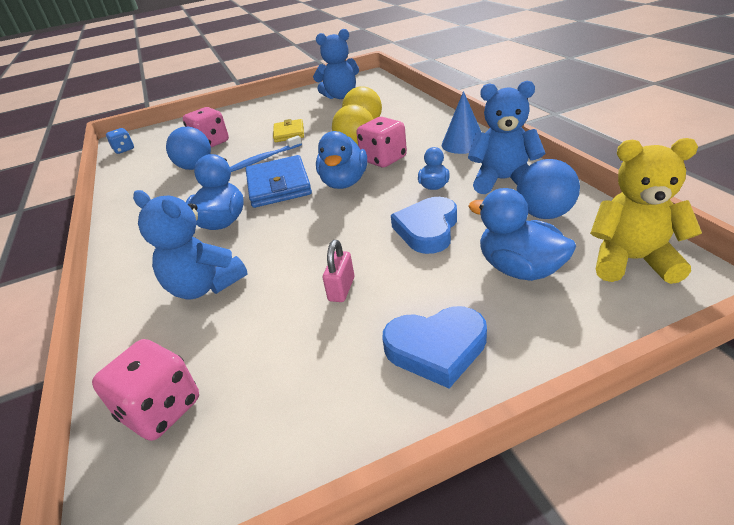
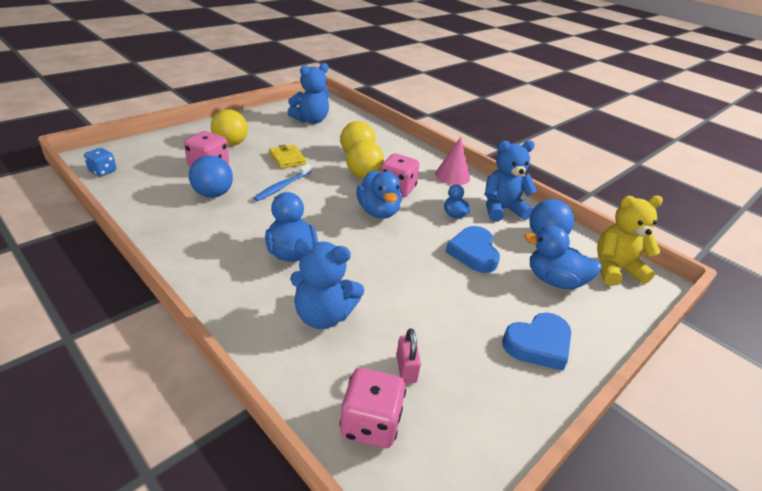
camera: 30 degrees left, 0 degrees up
blue wallet [246,155,312,208] -> none
pink padlock [323,240,354,302] -> pink padlock moved to [396,328,421,383]
blue cone [442,91,481,154] -> pink cone [435,137,470,185]
none -> yellow ball [211,109,248,146]

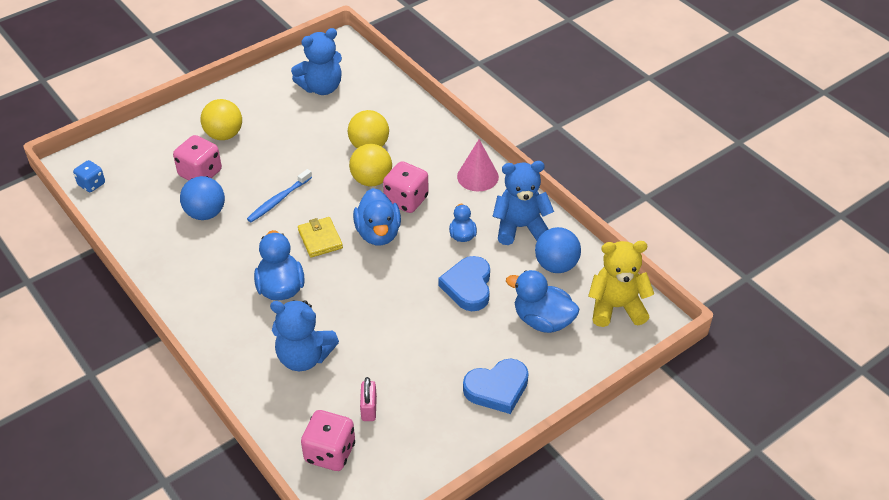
camera: 10 degrees right, 10 degrees up
yellow wallet [269,145,307,168] -> yellow wallet moved to [298,217,343,258]

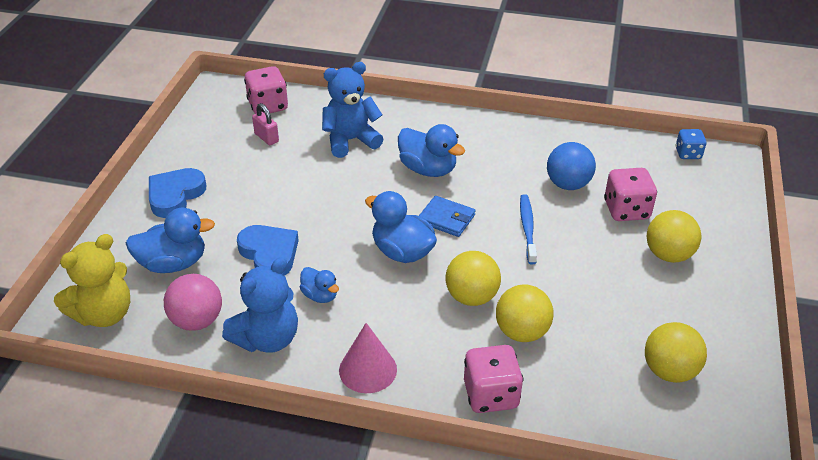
camera: 140 degrees right, 5 degrees down
blue teddy bear [291,28,342,95] -> yellow ball [645,322,707,383]
yellow wallet [298,217,343,258] -> blue wallet [419,196,476,237]
pink dice [383,161,429,213] -> pink dice moved to [464,345,523,413]
blue ball [535,227,581,273] -> pink ball [164,274,222,331]

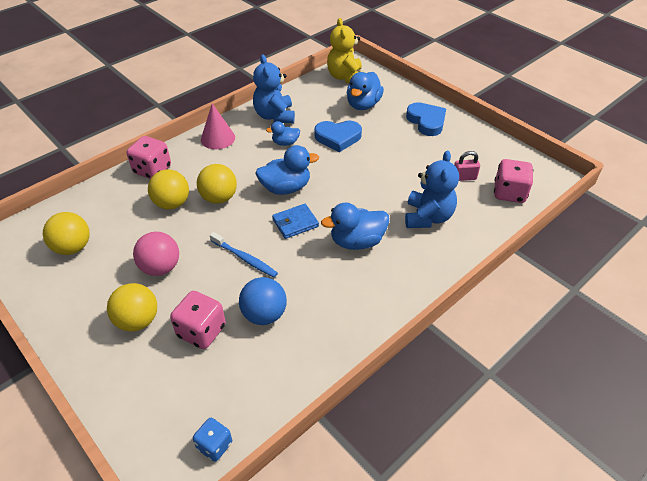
camera: 125 degrees right, 5 degrees up
pink ball [164,274,222,331] -> pink ball moved to [133,232,179,276]

